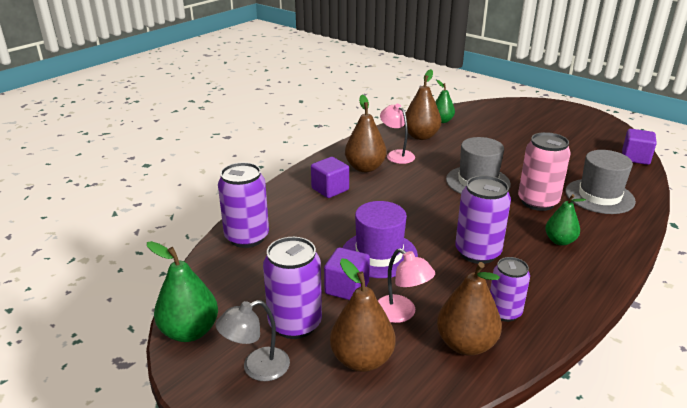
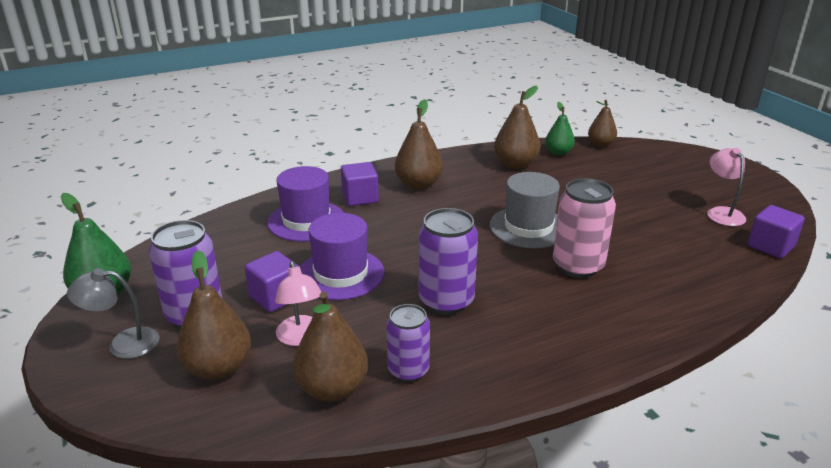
camera: 25 degrees right, 0 degrees up
purple can [218,162,269,248] -> none
pink lamp [380,104,415,164] -> pink lamp moved to [707,148,746,226]
green pear [545,194,586,245] -> none
grey hat [565,150,636,214] -> none
none -> purple hat [267,166,344,242]
none -> brown pear [588,100,617,147]

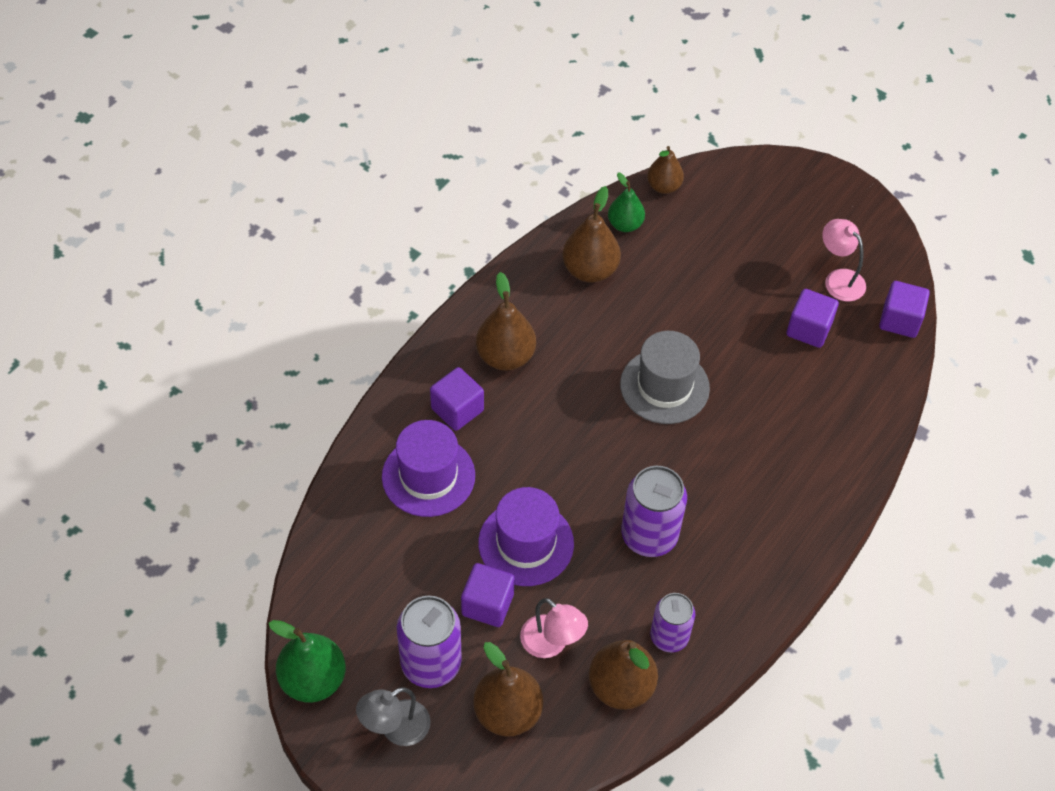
camera: 30 degrees left, 25 degrees up
pink can [553,178,616,278] -> none
none -> purple cube [786,289,839,348]

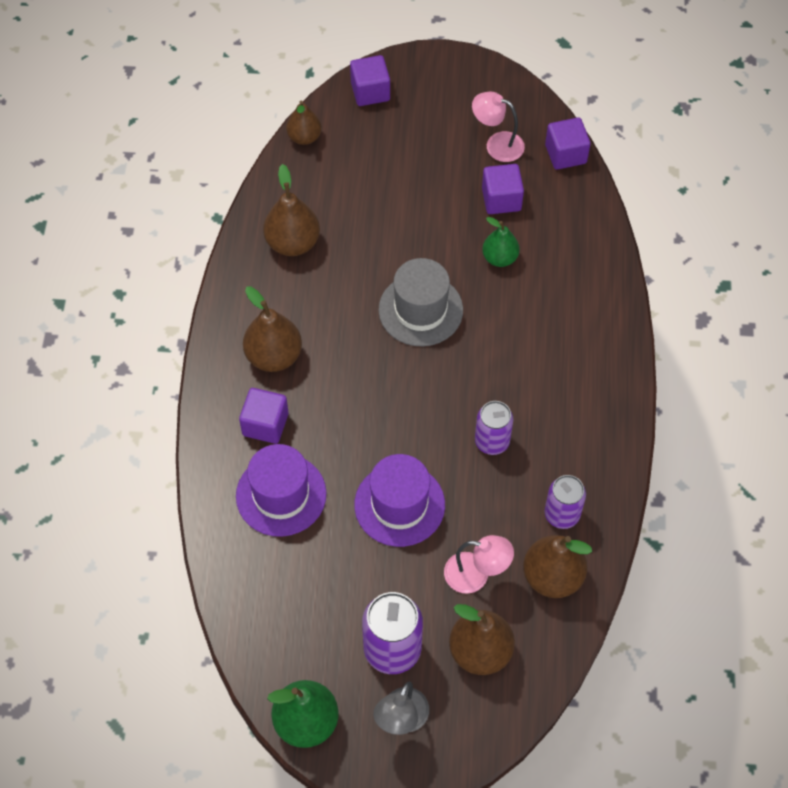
camera: 30 degrees left, 5 degrees up
purple cube [461,563,515,627] -> purple cube moved to [350,55,390,106]
green pear [608,172,645,232] -> green pear moved to [482,217,520,267]
purple can [621,466,687,557] -> purple can [475,401,513,455], size x0.66

